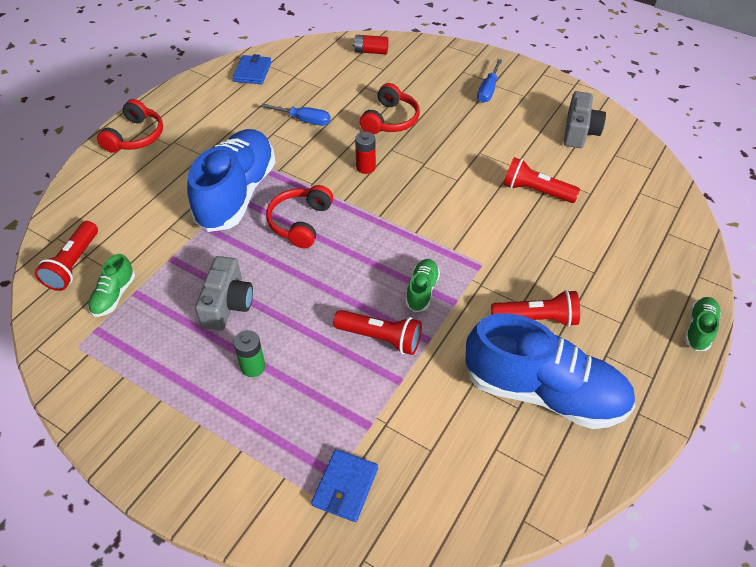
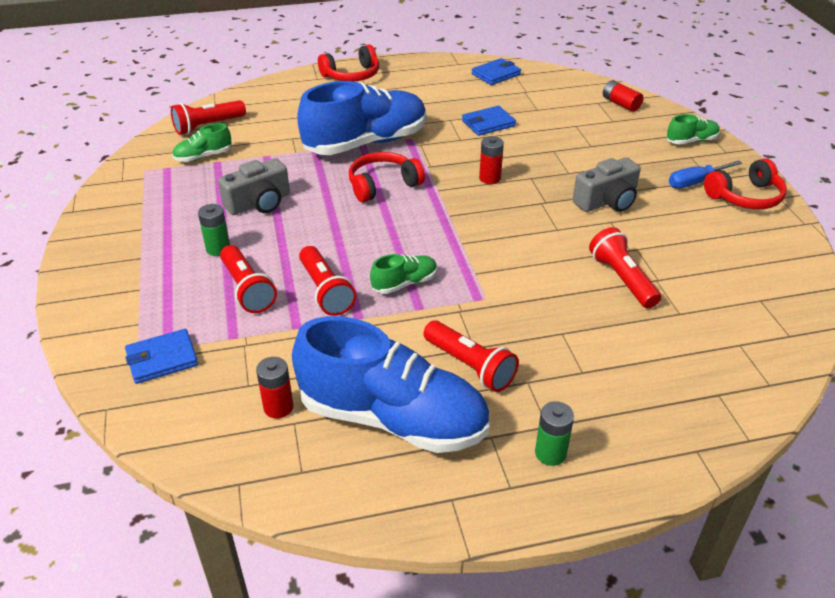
camera: 45 degrees right, 10 degrees down
blue screwdriver [261,104,330,126] -> blue wallet [462,106,516,136]
red headphones [360,83,420,134] -> red headphones moved to [704,158,787,209]
blue shoe [466,313,636,429] -> blue shoe turned 45 degrees counterclockwise [292,316,490,453]
grey camera [564,91,606,148] -> grey camera moved to [573,157,641,212]
green shoe [685,297,721,351] -> green shoe moved to [667,114,720,145]
none -> red flashlight [220,245,277,313]
none -> red battery [256,357,293,418]
none -> green battery [535,401,574,466]

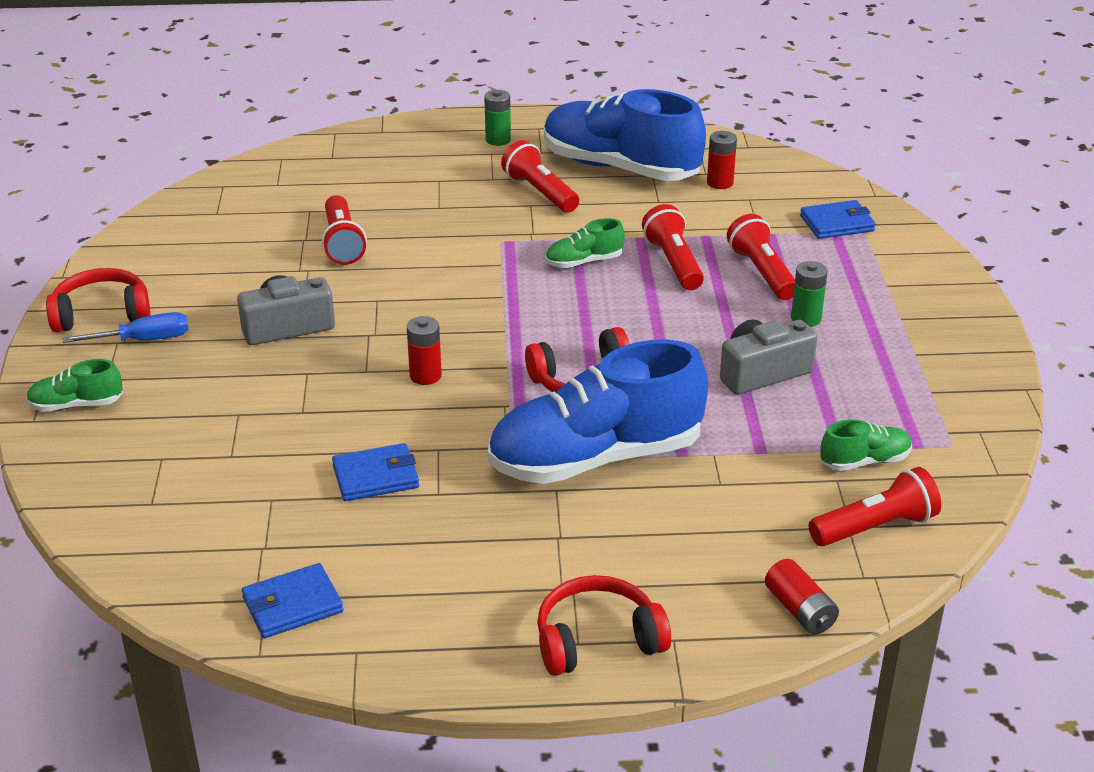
camera: 170 degrees left, 5 degrees down
red battery [603,80,644,112] -> red battery moved to [765,559,839,635]

